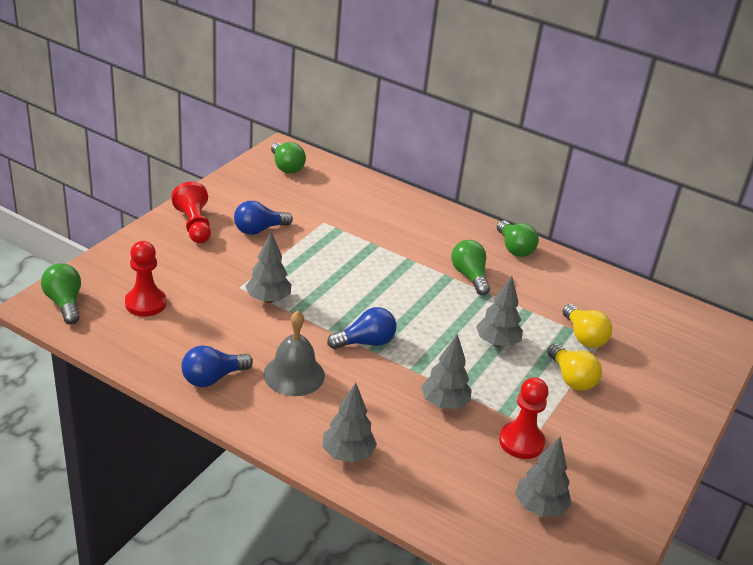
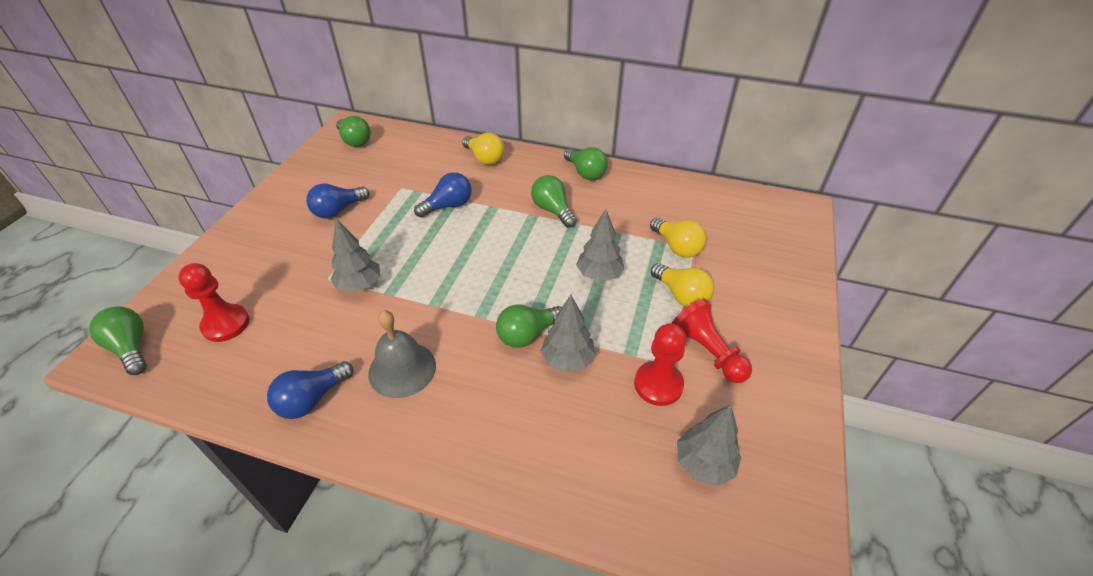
camera: 10 degrees left, 10 degrees up
red pawn [171,181,211,244] -> red pawn moved to [671,299,752,383]
grey tree [323,383,377,463] -> none
blue light bulb [327,307,396,349] -> blue light bulb moved to [414,172,472,218]
none -> yellow light bulb [462,133,504,165]
none -> green light bulb [496,305,562,348]

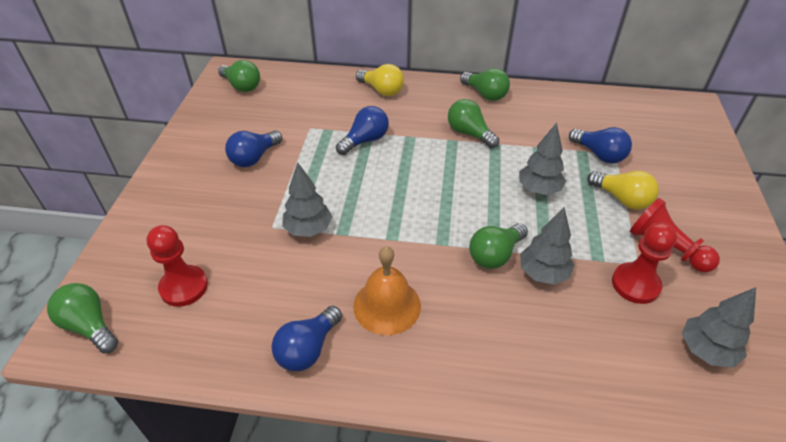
camera: 10 degrees left, 0 degrees up
grey bell [368,310,436,398] -> orange bell [353,246,421,335]
yellow light bulb [650,217,706,258] -> blue light bulb [569,127,632,163]

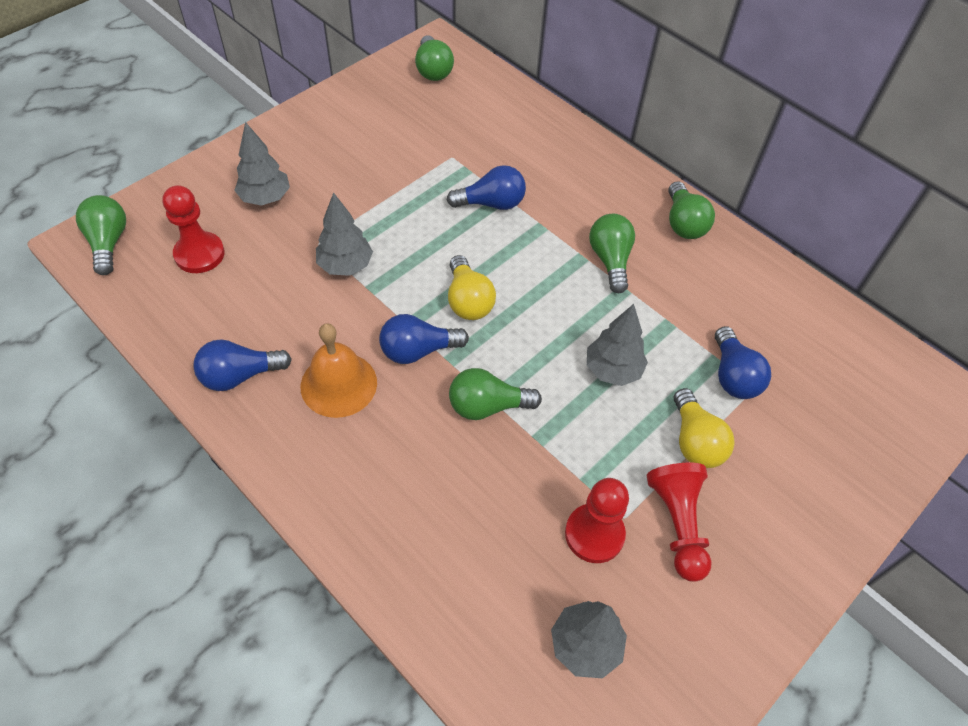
camera: 35 degrees right, 10 degrees up
blue light bulb [225,130,282,167] -> blue light bulb moved to [379,314,469,364]
yellow light bulb [356,64,404,96] -> yellow light bulb moved to [448,255,496,320]
grey tree [520,207,574,285] -> grey tree moved to [234,122,290,206]

